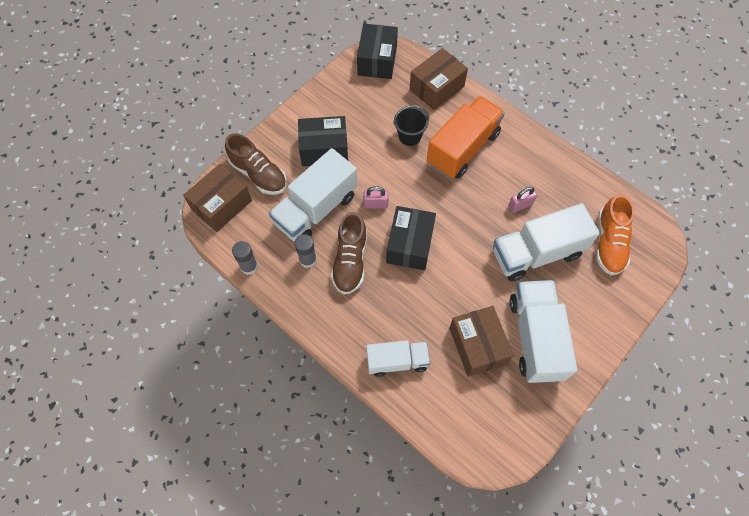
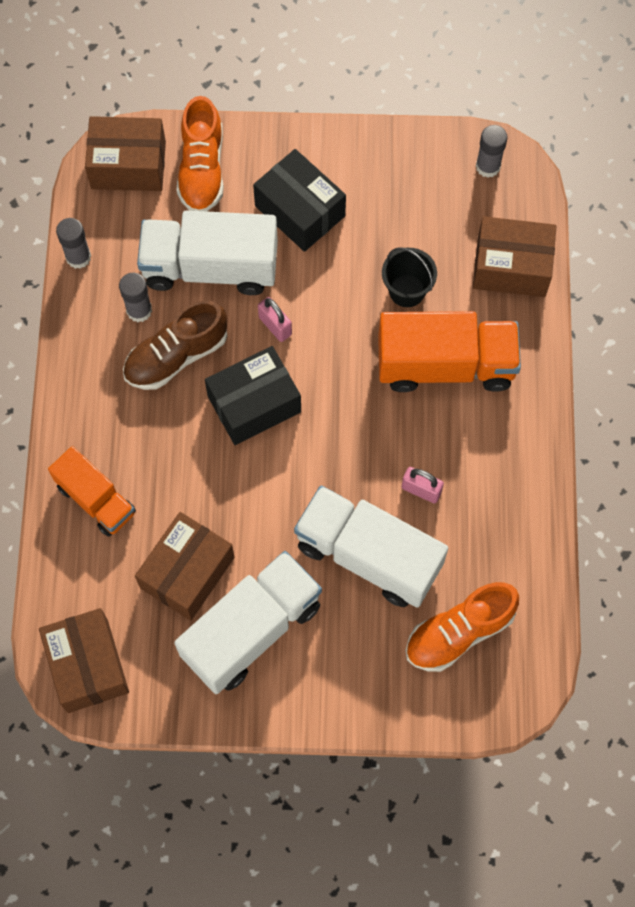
camera: 50 degrees right, 5 degrees up
brown shoe [225,133,287,195] -> orange shoe [177,96,224,212]
black box [357,24,398,79] -> grey glue stick [476,125,508,178]
white truck [366,340,430,377] -> orange truck [48,446,136,537]
none -> brown box [39,608,129,713]

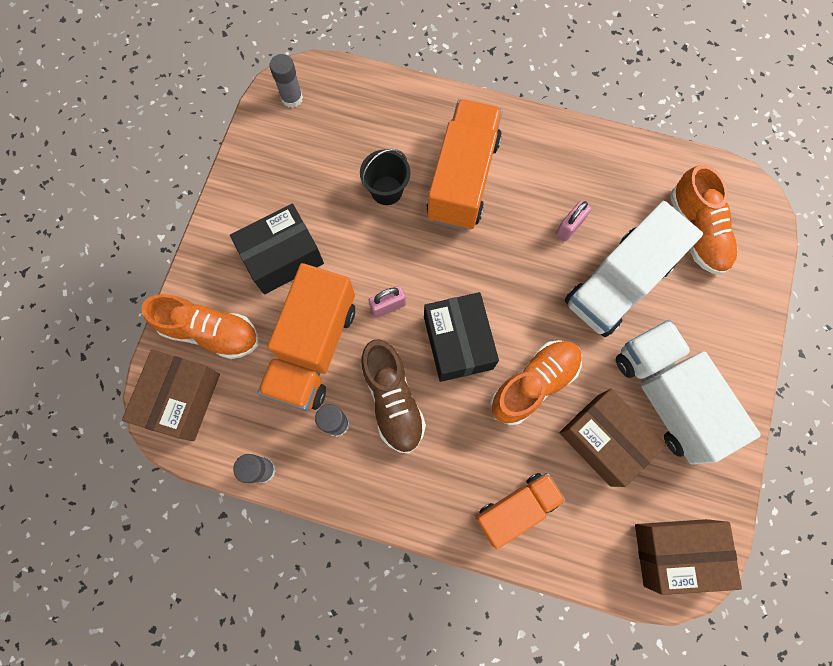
camera: 75 degrees left, 5 degrees up
white truck [137,211,278,295] -> orange truck [258,263,355,411]
brown box [473,216,556,297] -> none
none -> orange shoe [490,340,582,425]

